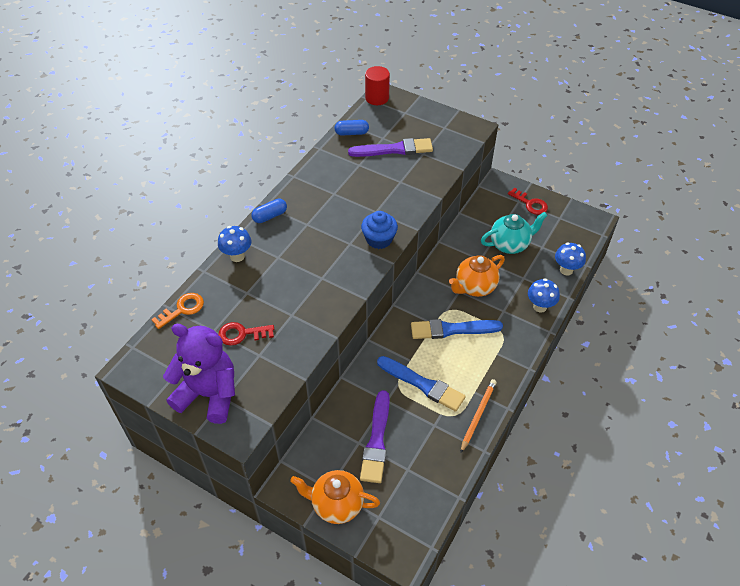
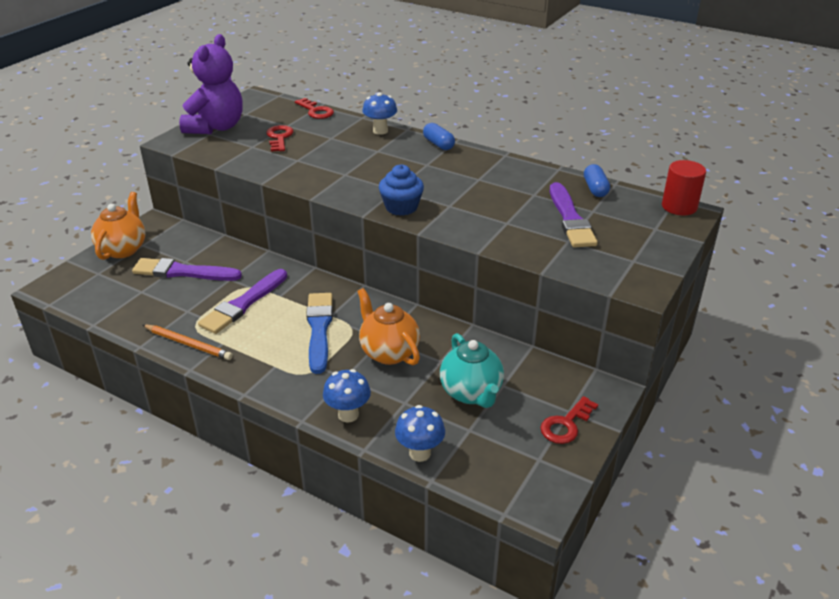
camera: 90 degrees right, 15 degrees down
orange key [151,293,204,329] -> red key [295,98,334,119]
blue brush [377,356,466,412] -> purple brush [198,269,287,334]

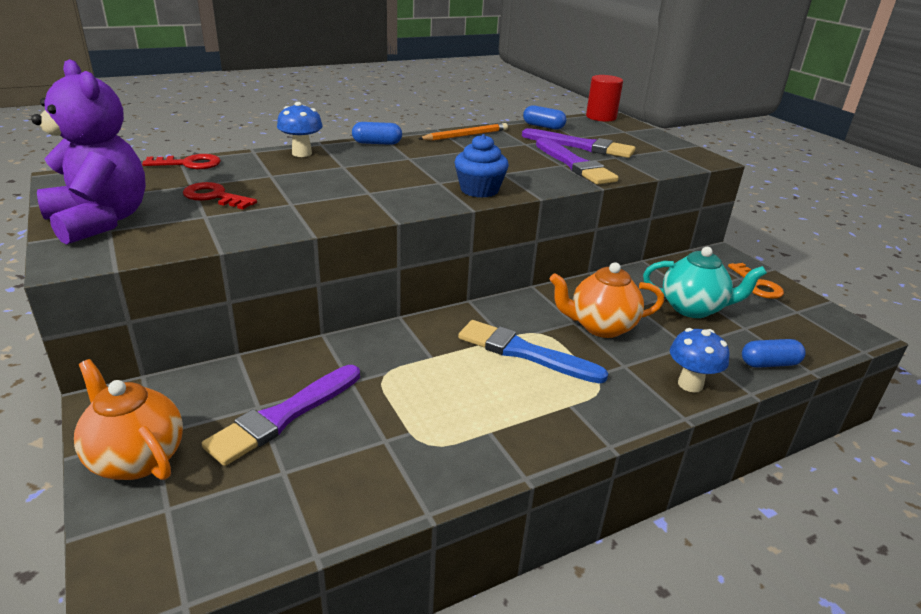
camera: 60 degrees left, 5 degrees down
orange pencil [143,325,233,360] -> orange pencil moved to [418,123,508,141]
purple brush [198,269,287,334] -> purple brush moved to [536,137,619,185]
blue mushroom [395,405,445,462] -> blue capsule [742,339,806,368]
red key [540,396,598,444] -> orange key [728,263,784,299]

